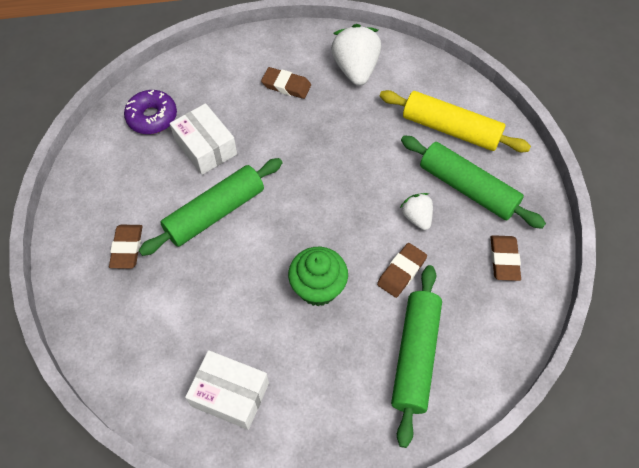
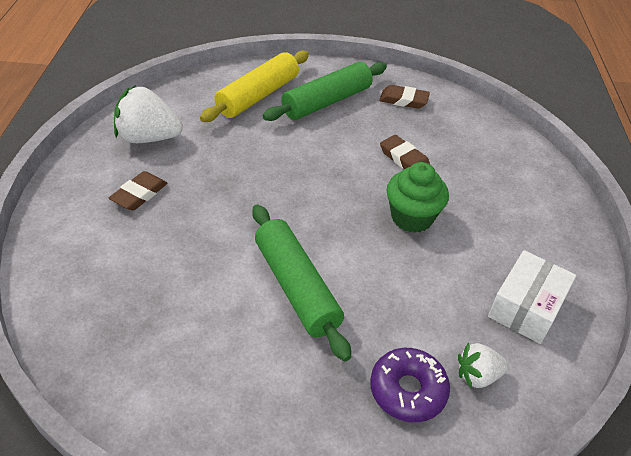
camera: 80 degrees left, 15 degrees down
brown eraser [109,225,142,269] -> none
purple donut [124,90,177,134] -> purple donut moved to [370,348,450,422]
white box [170,103,237,175] -> none
green rolling pin [391,265,442,448] -> none
white strawberry [400,193,433,230] -> white strawberry moved to [458,342,509,389]

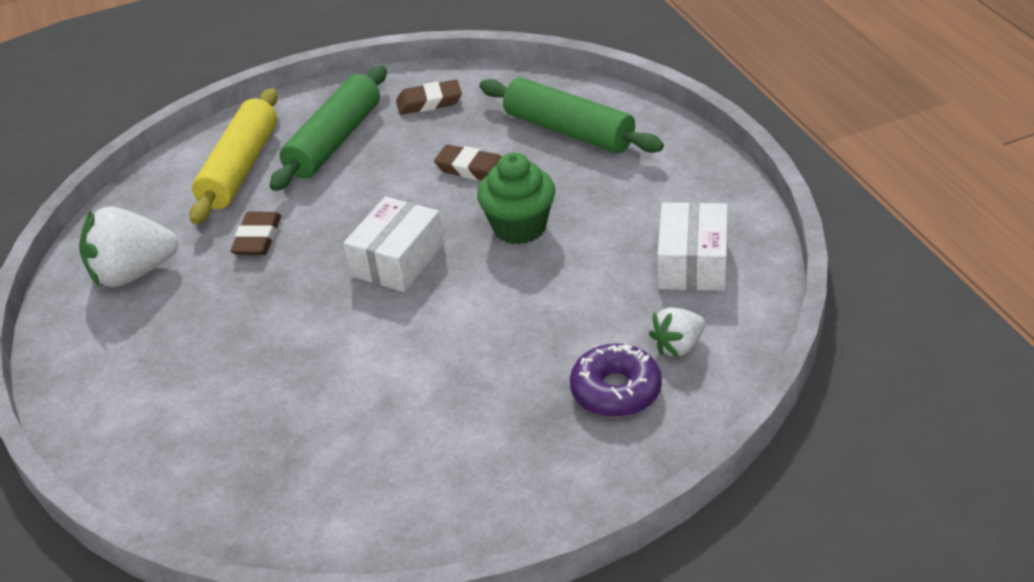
camera: 20 degrees left, 5 degrees down
brown eraser [109,171,168,211] -> brown eraser moved to [231,212,281,255]
green rolling pin [252,205,351,362] -> green rolling pin moved to [479,77,664,153]
none -> white box [343,197,444,292]

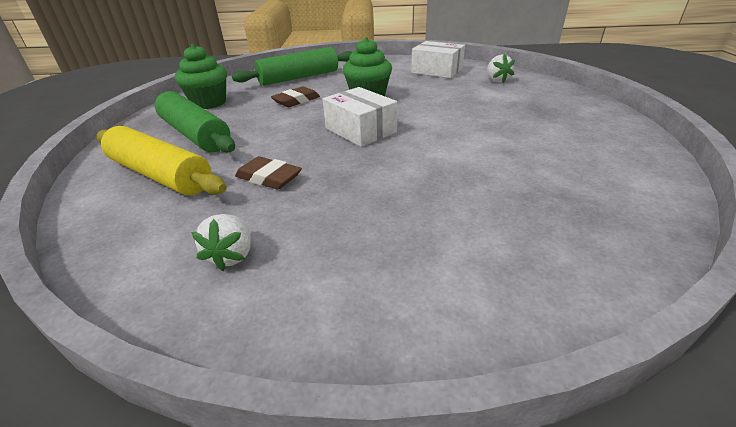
camera: 70 degrees left, 5 degrees down
white strawberry [79,206,178,287] -> white strawberry [191,214,251,271], size x0.56
brown eraser [396,80,462,115] -> green cupcake [175,44,227,109]
purple donut [570,343,662,417] -> none

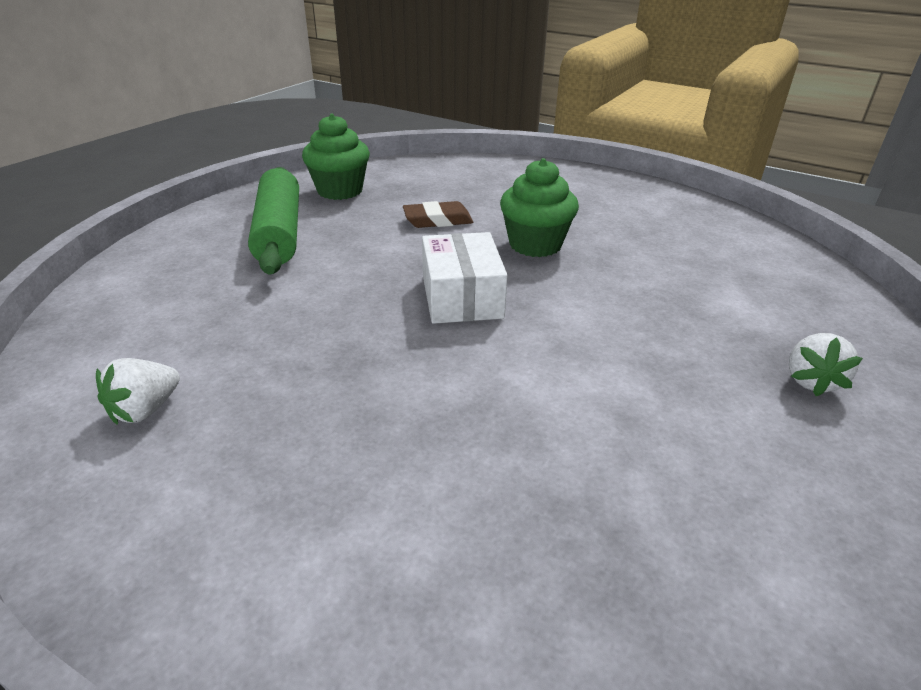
camera: 30 degrees right, 0 degrees up
yellow rolling pin [97,126,226,195] -> none
green rolling pin [232,47,352,86] -> none
brown eraser [235,156,302,189] -> none
white box [411,41,465,78] -> none
white strawberry [487,54,515,83] -> white strawberry moved to [789,333,863,396]

